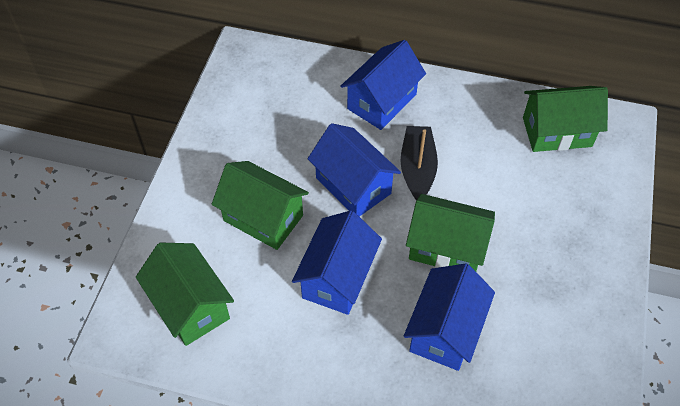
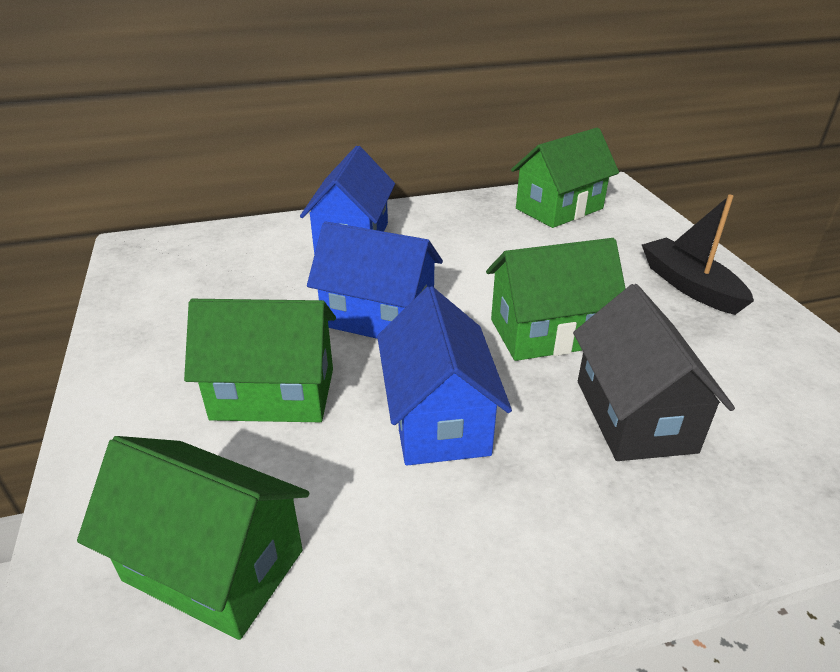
camera: 30 degrees left, 20 degrees down
black boat [401,126,438,200] -> black boat moved to [642,195,754,315]
blue house [404,263,495,371] -> black house [573,284,735,461]

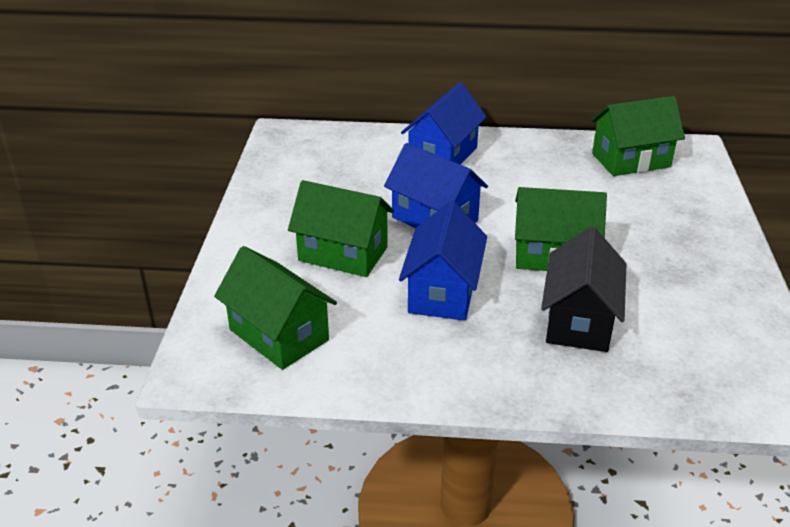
camera: 20 degrees right, 0 degrees up
black boat [642,195,754,315] -> none

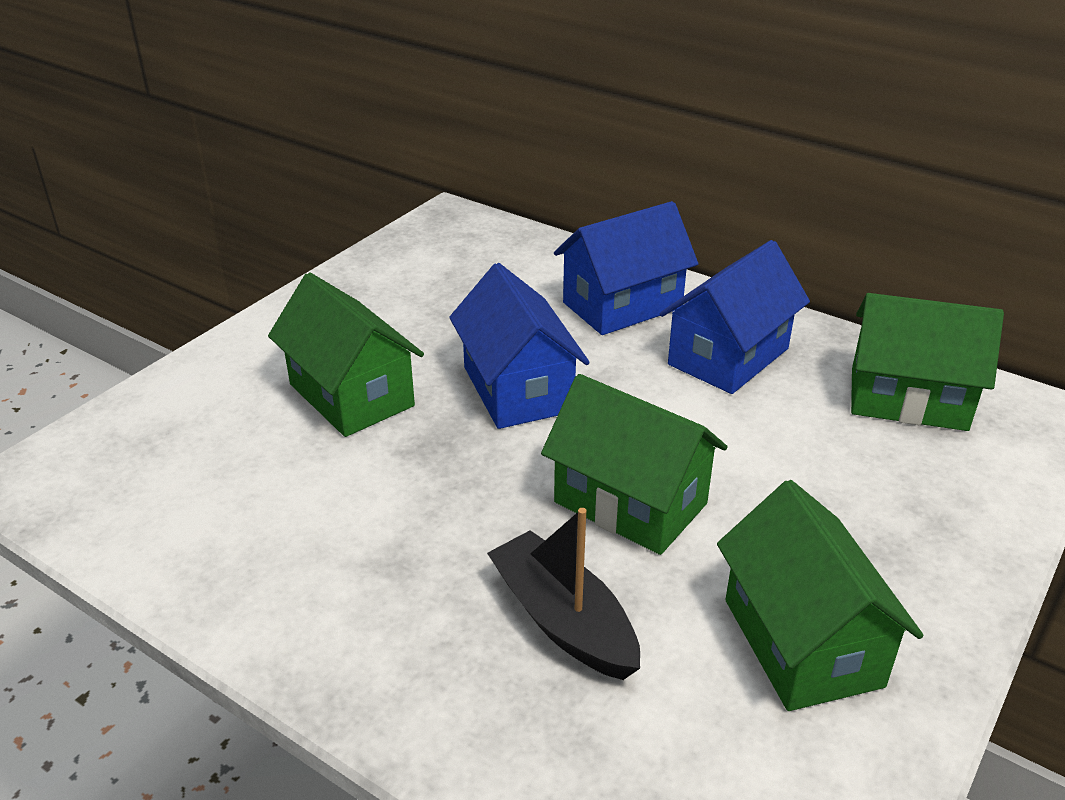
camera: 30 degrees right, 0 degrees up
green house [214,246,337,370] -> green house moved to [717,480,923,711]
blue house [399,201,487,321] -> blue house moved to [660,240,810,394]
black house [541,227,626,352] -> black boat [487,508,640,680]

